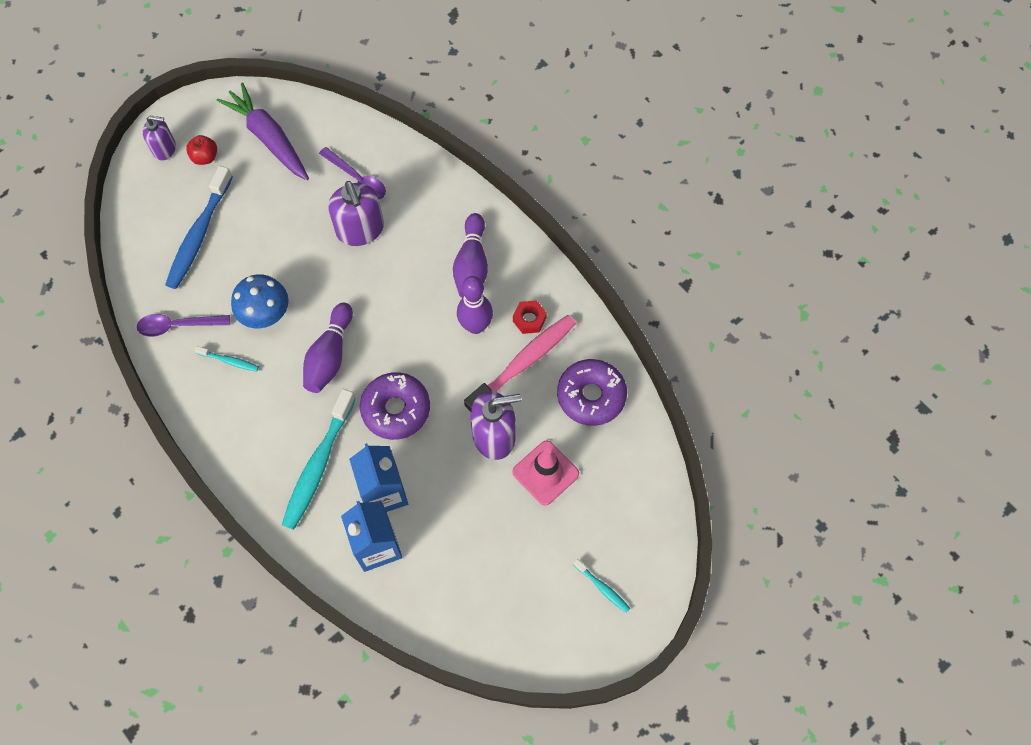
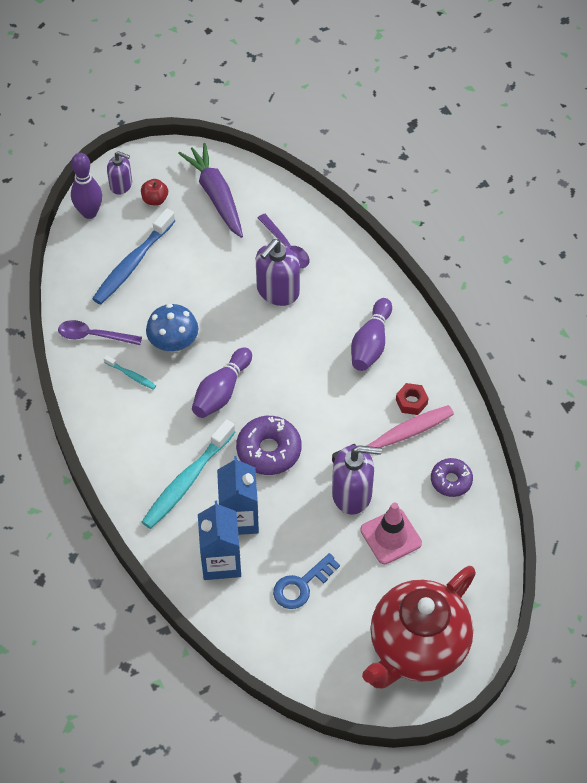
camera: 15 degrees right, 10 degrees down
purple soap dispenser [328,181,384,246] -> purple soap dispenser turned 45 degrees clockwise [256,239,300,306]
purple bowling pin [457,276,493,334] -> purple bowling pin moved to [71,153,102,219]
purple donut [557,359,627,426] -> purple donut [431,458,473,497], size x0.64
turquoise toothbrush [573,559,631,613] -> red teapot [362,566,476,688]
none -> blue key [273,553,340,609]

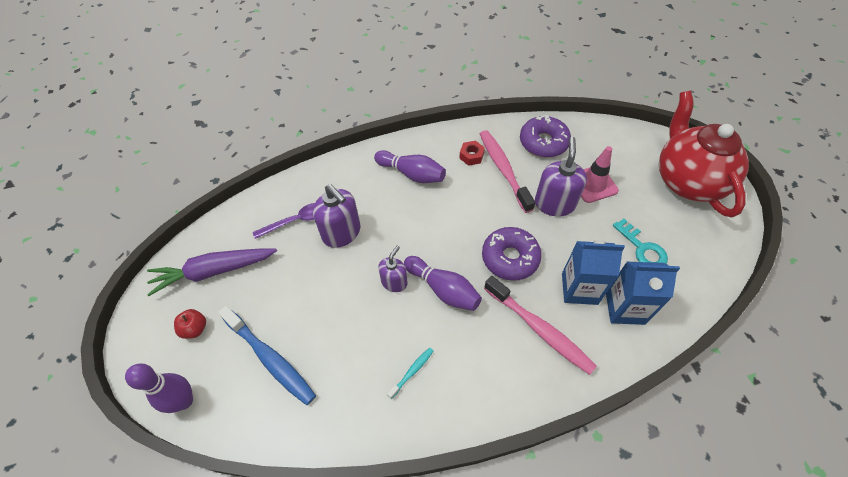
camera: 80 degrees left, 0 degrees up
purple spoon [58,320,142,345] -> none
purple soap dispenser [107,151,132,195] -> purple soap dispenser moved to [378,246,408,292]
turquoise toothbrush [142,419,235,529] -> pink toothbrush [484,276,597,375]
blue mushroom [146,304,198,352] -> none
blue key [273,553,340,609] -> turquoise key [613,219,668,264]
red teapot [362,566,476,688] -> red teapot turned 150 degrees counterclockwise [659,91,749,217]
purple donut [431,458,473,497] -> purple donut [520,115,571,158], size x1.57

